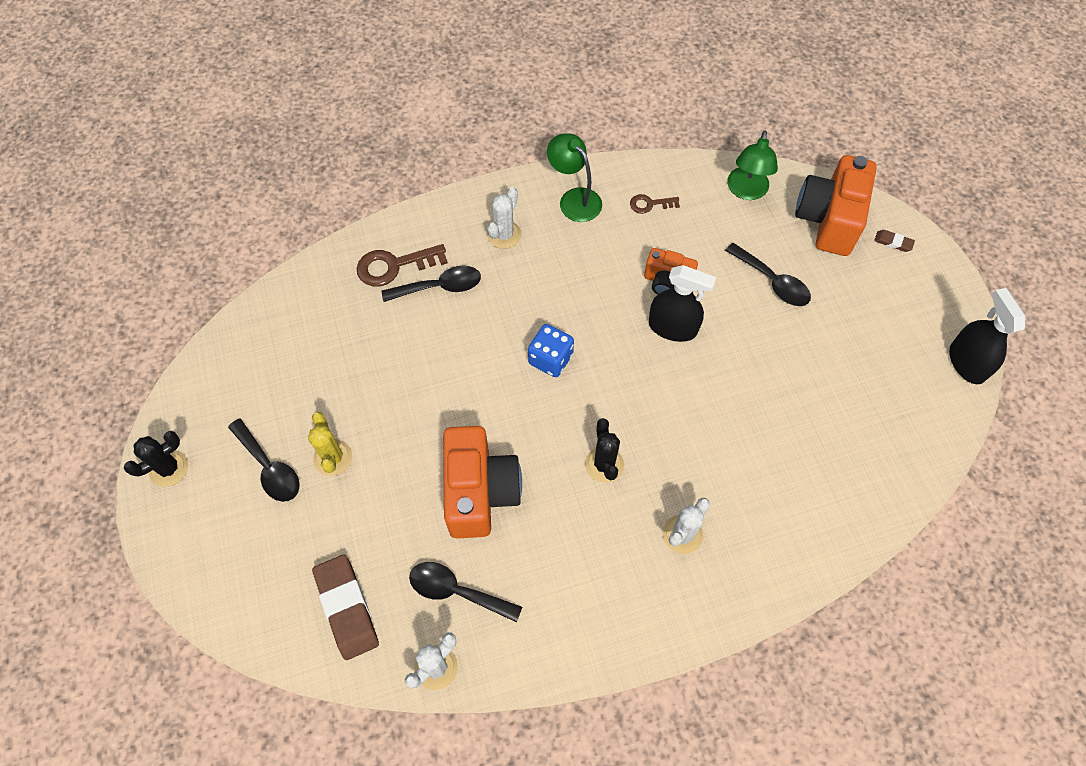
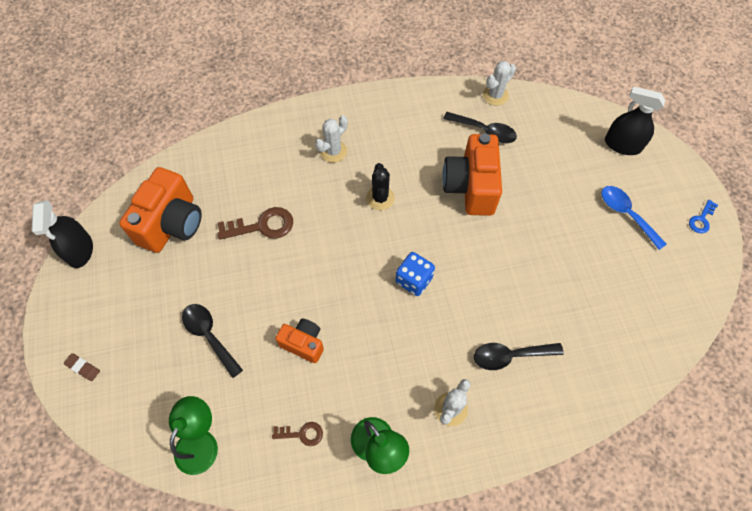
camera: 175 degrees left, 0 degrees up
black cactus [124,431,188,487] -> blue key [689,200,718,233]
black spoon [228,418,299,502] -> blue spoon [601,186,667,250]
yellow cactus [308,412,352,476] -> none
brown eraser [312,555,379,660] -> none
brown key [357,244,448,287] -> brown key moved to [217,207,293,240]
black spray bottle [649,265,716,342] -> black spray bottle moved to [605,86,665,155]
orange camera [795,155,877,256] -> orange camera moved to [119,167,202,253]

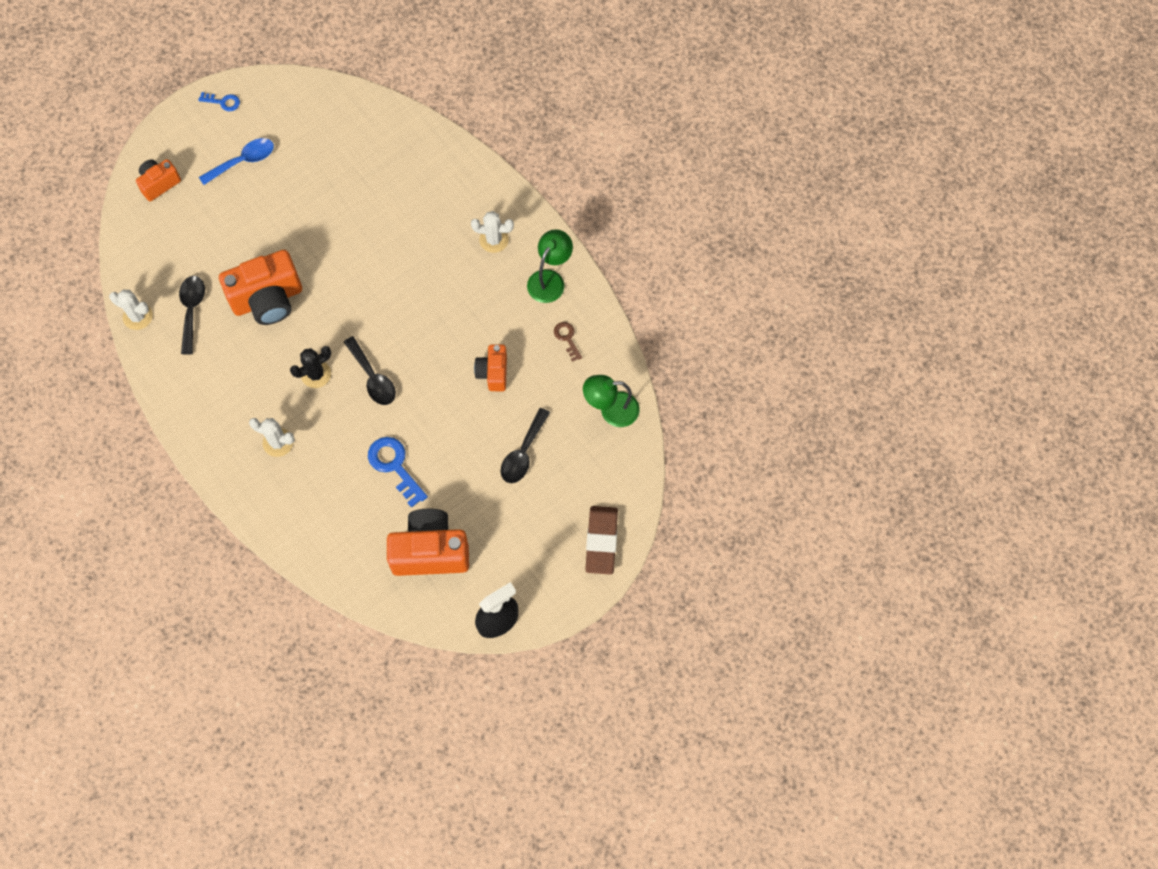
camera: 115 degrees left, 5 degrees up
brown eraser [64,353,100,381] -> brown eraser [585,506,618,575], size x2.19
brown key [217,207,293,240] -> blue key [368,437,428,508]
blue dice [396,252,435,296] -> none
black spoon [474,343,564,370] -> black spoon moved to [344,336,396,405]
blue spoon [601,186,667,250] -> blue spoon turned 150 degrees counterclockwise [199,138,274,185]
black spray bottle [605,86,665,155] -> orange camera [136,159,181,201]

